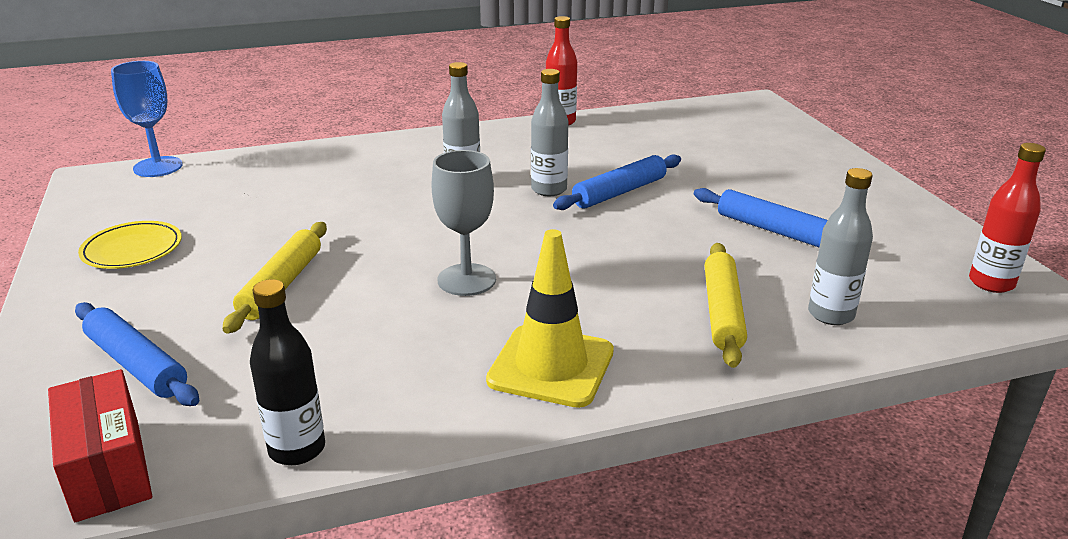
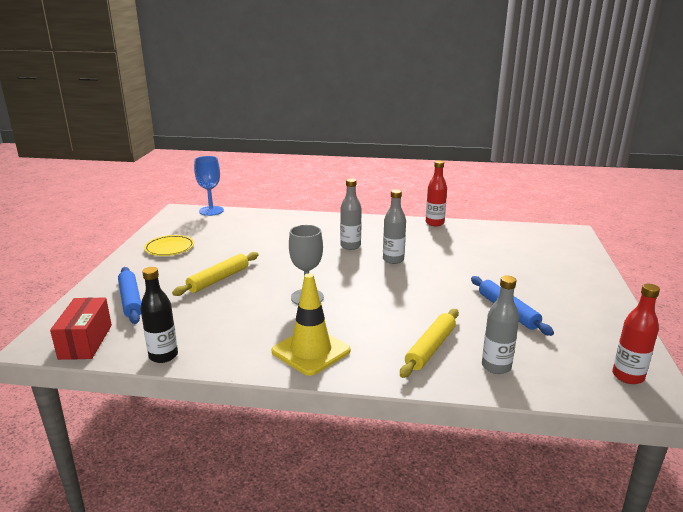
camera: 25 degrees right, 5 degrees down
blue rolling pin [553,155,681,210] -> none

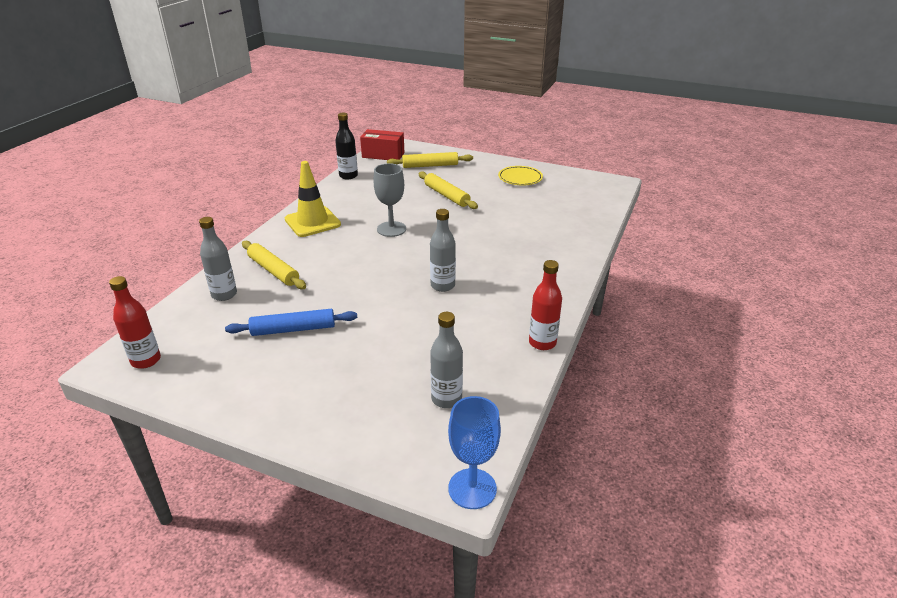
camera: 105 degrees right, 10 degrees up
blue rolling pin [118,267,141,324] -> yellow rolling pin [387,152,473,168]
blue goblet [194,156,224,216] -> blue goblet moved to [448,396,501,509]
grey bottle [340,179,362,250] -> grey bottle moved to [430,312,463,408]

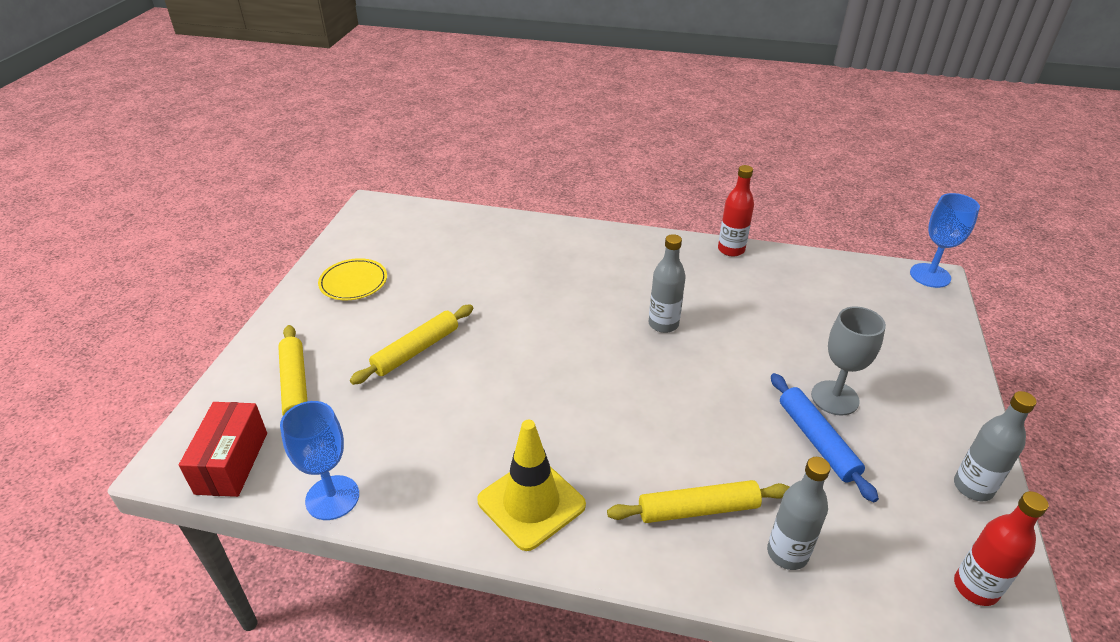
camera: 100 degrees left, 5 degrees up
yellow rolling pin [242,241,306,289] -> yellow rolling pin turned 45 degrees clockwise [607,480,790,523]
black bottle [335,113,358,179] -> blue goblet [280,401,359,520]
grey goblet [373,163,406,237] -> grey goblet moved to [811,306,886,416]
grey bottle [430,312,463,408] -> grey bottle moved to [954,391,1037,501]

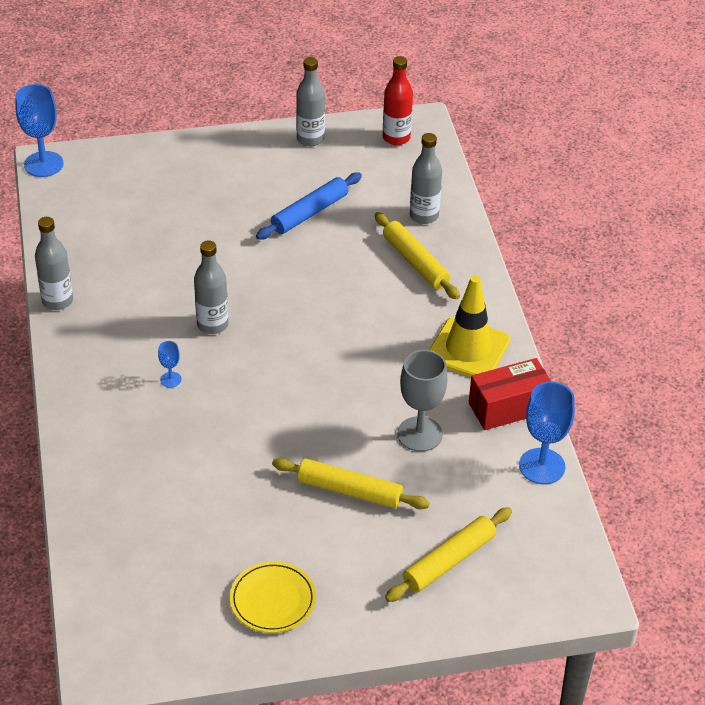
camera: 115 degrees left, 5 degrees up
red box [179,402,267,497] -> red box moved to [469,358,552,430]
red bottle [718,165,754,257] -> grey bottle [35,217,73,310]
grey goblet [811,306,886,416] -> grey goblet moved to [397,350,447,452]
none -> blue goblet [158,341,181,387]

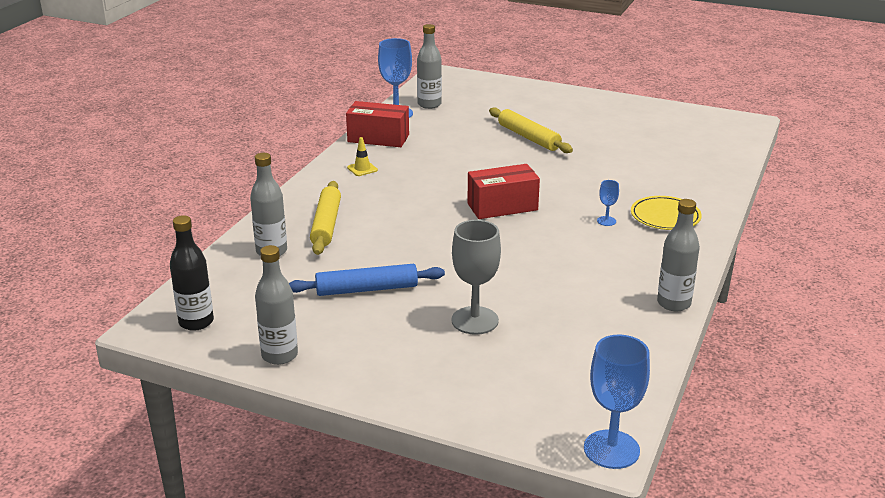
camera: 145 degrees left, 15 degrees down
grey bottle [194,240,228,334] -> grey bottle moved to [417,24,442,109]
yellow plate [230,561,316,633] -> yellow plate moved to [631,196,702,230]
red bottle [383,56,413,145] -> black bottle [170,215,214,331]
yellow rolling pin [385,507,512,602] -> none
grey goblet [397,350,447,452] -> grey goblet moved to [452,220,501,335]
yellow traffic cone [429,275,510,377] -> yellow traffic cone [347,137,378,176], size x0.42
none -> red box [467,164,540,219]

